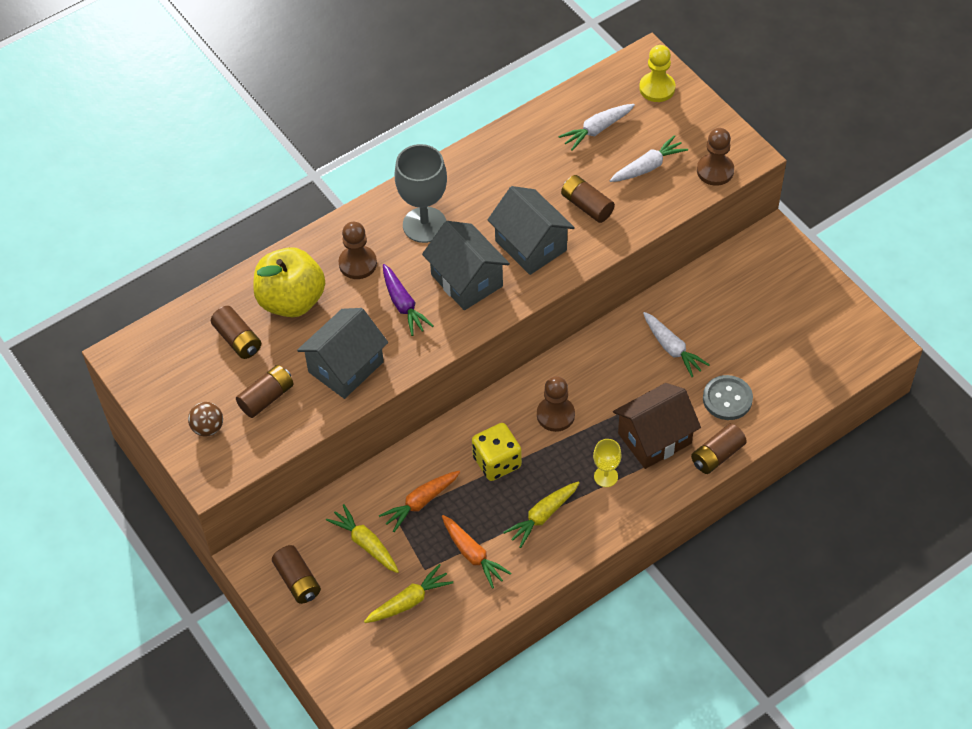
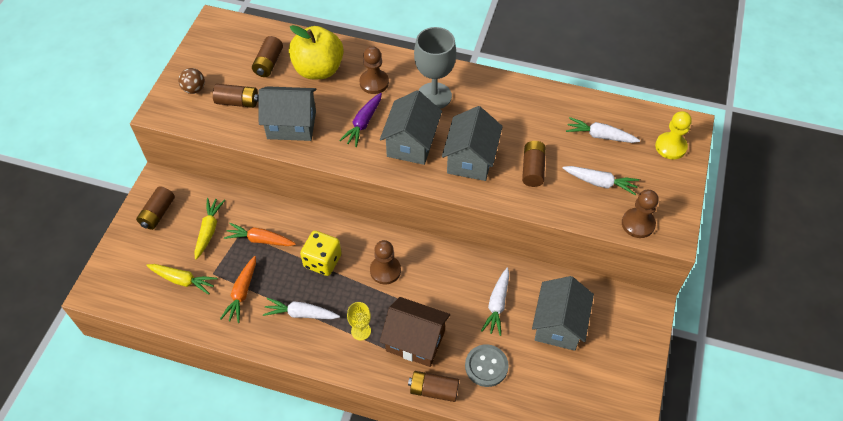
camera: 50 degrees right, 0 degrees up
yellow carrot [503,481,580,548] -> white carrot [263,298,340,319]
none -> grey house [532,276,594,351]

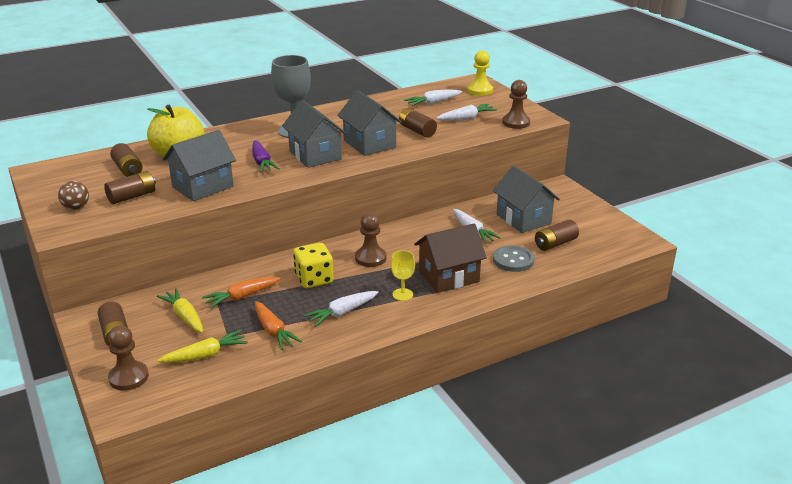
camera: 45 degrees left, 25 degrees down
brown pawn [359,46,389,94] -> brown pawn moved to [108,325,149,391]
brown battery [408,371,459,402] -> brown battery moved to [535,220,579,251]

